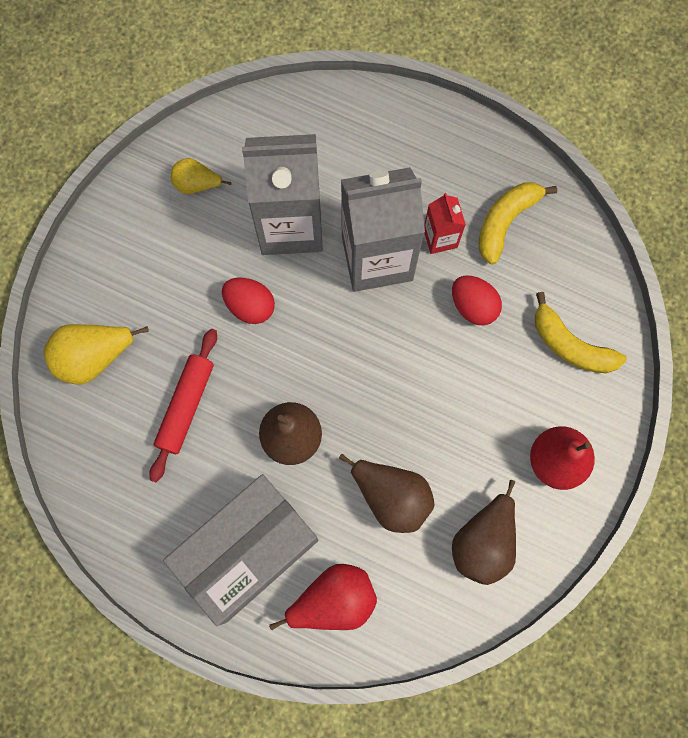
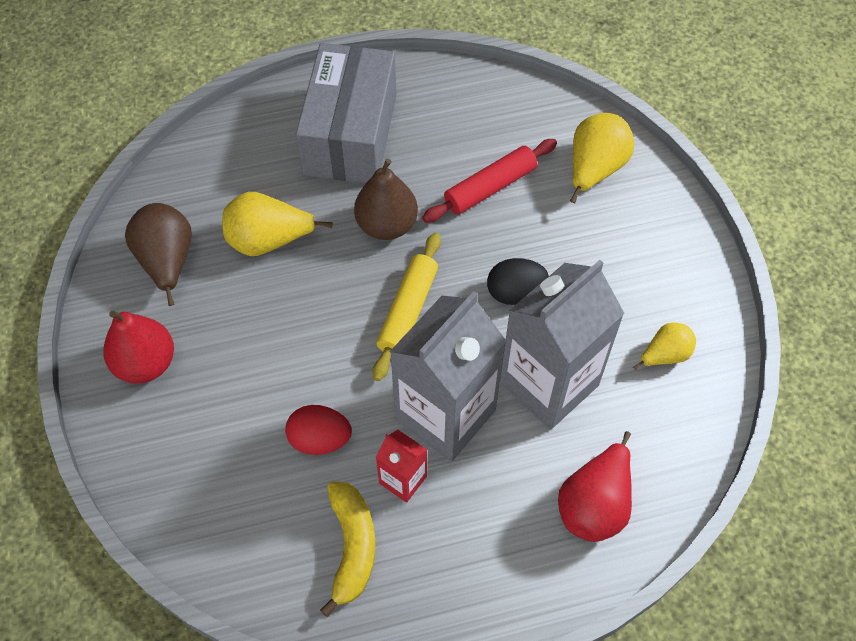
camera: 140 degrees right, 15 degrees down
red rolling pin [149,329,217,482] -> red rolling pin turned 75 degrees clockwise [422,139,557,223]
red egg [222,278,275,324] -> black egg [487,258,549,305]
red pear [269,564,377,630] -> red pear moved to [558,431,632,542]
brown pear [339,454,435,533] -> yellow pear [222,192,333,256]
yellow banana [535,292,627,373] -> none
none -> yellow rolling pin [373,233,441,381]

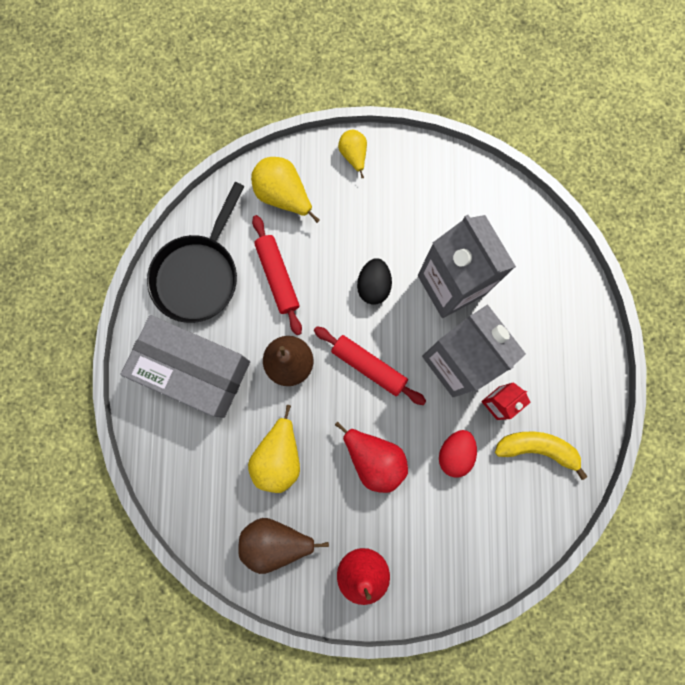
camera: 75 degrees left, 20 degrees up
yellow rolling pin [373,233,441,381] -> red rolling pin [314,326,426,405]
red pear [558,431,632,542] -> red pear moved to [335,422,408,493]
yellow pear [633,323,696,370] -> yellow pear moved to [338,130,367,179]
none -> black pan [147,182,245,323]

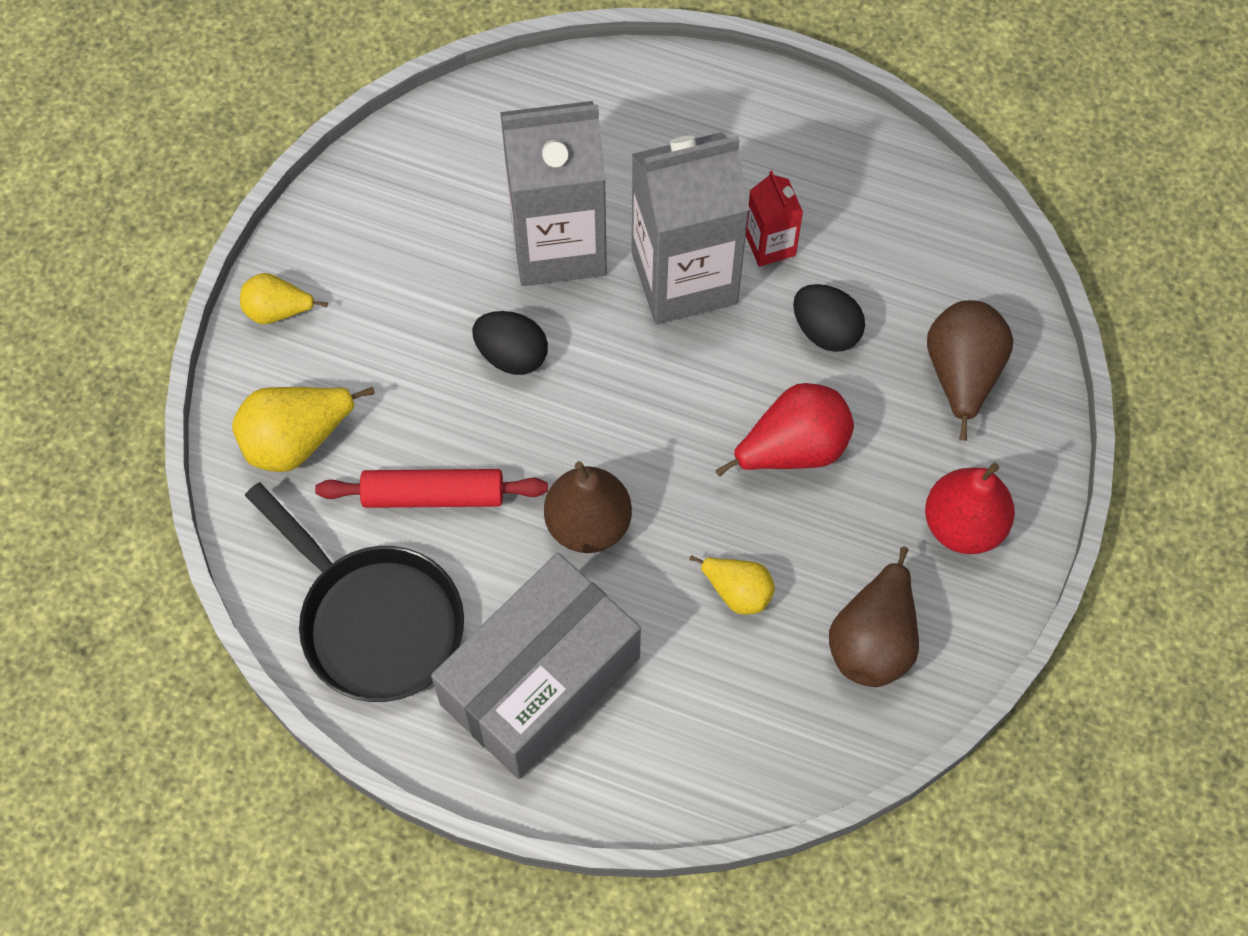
camera: 70 degrees left, 15 degrees down
yellow pear [248,405,300,493] -> yellow pear [690,555,775,615], size x0.61
red rolling pin [314,326,426,405] -> none
red egg [439,430,477,478] -> black egg [793,284,865,352]
yellow banana [495,432,587,480] -> none
none -> brown pear [927,300,1014,441]

